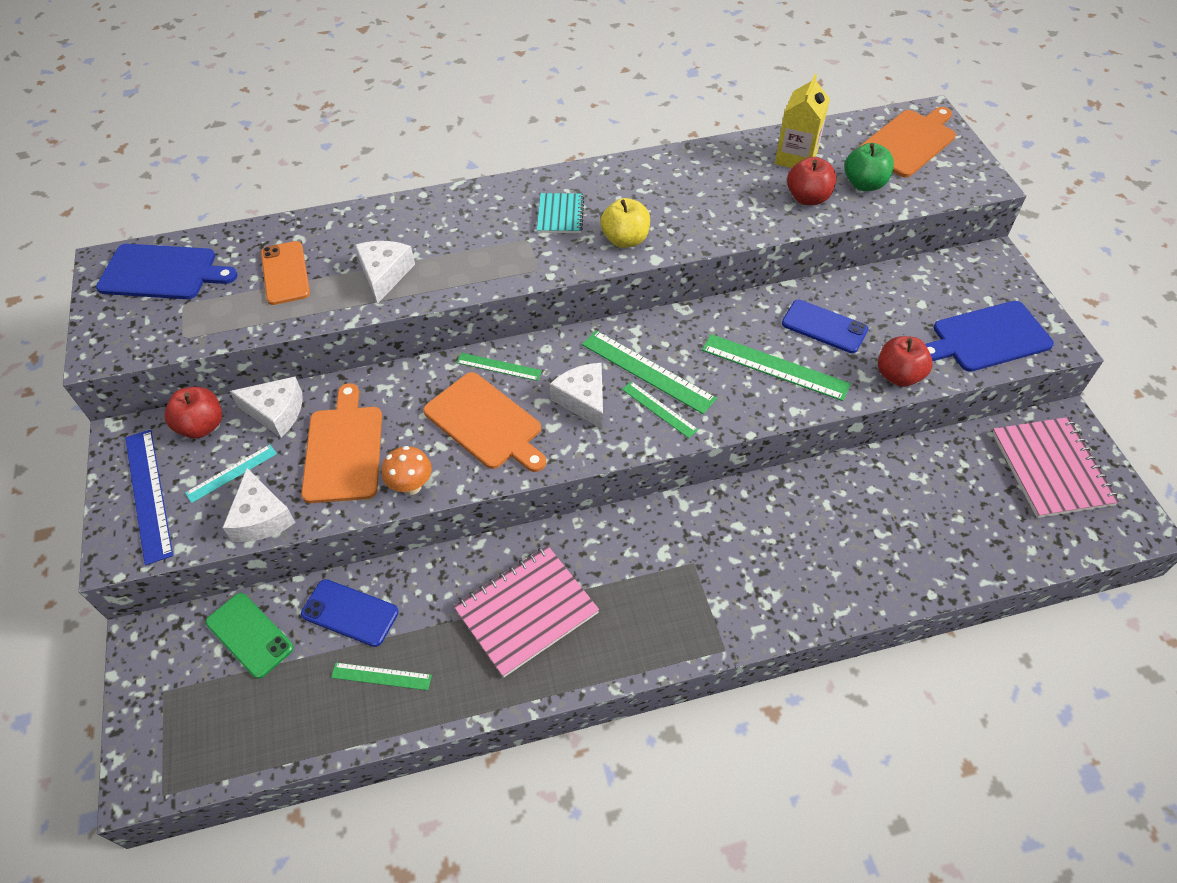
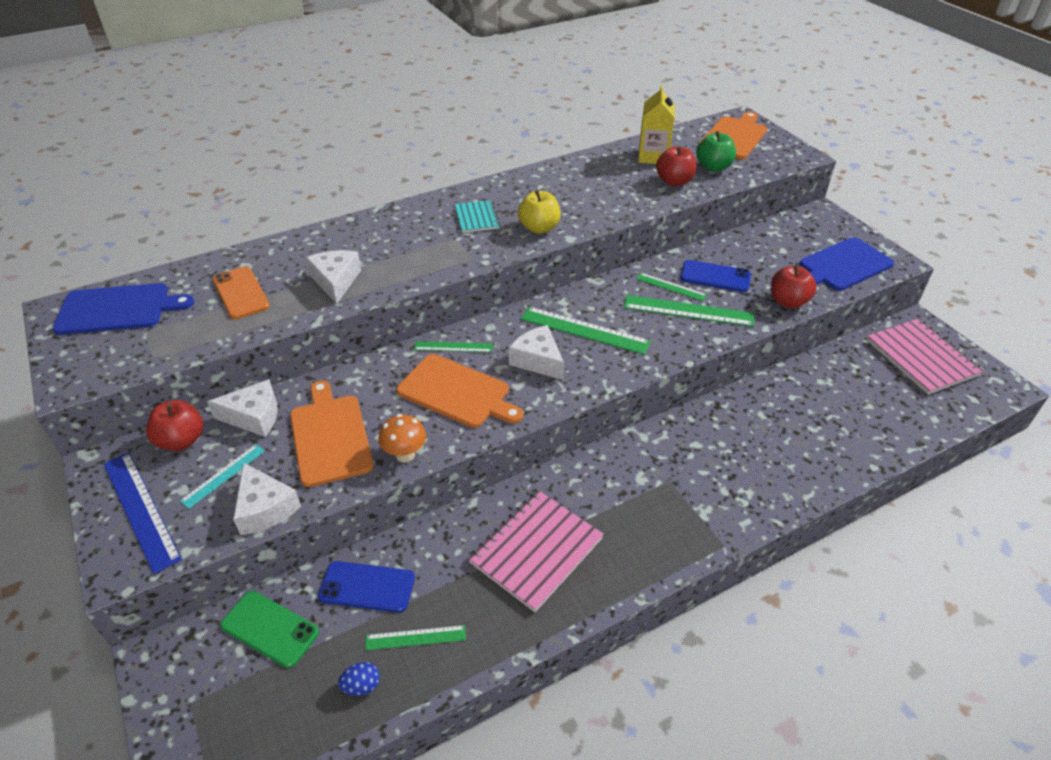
camera: 15 degrees left, 10 degrees down
green ruler [622,381,698,438] -> green ruler moved to [636,273,707,301]
none -> blue egg [338,662,380,696]

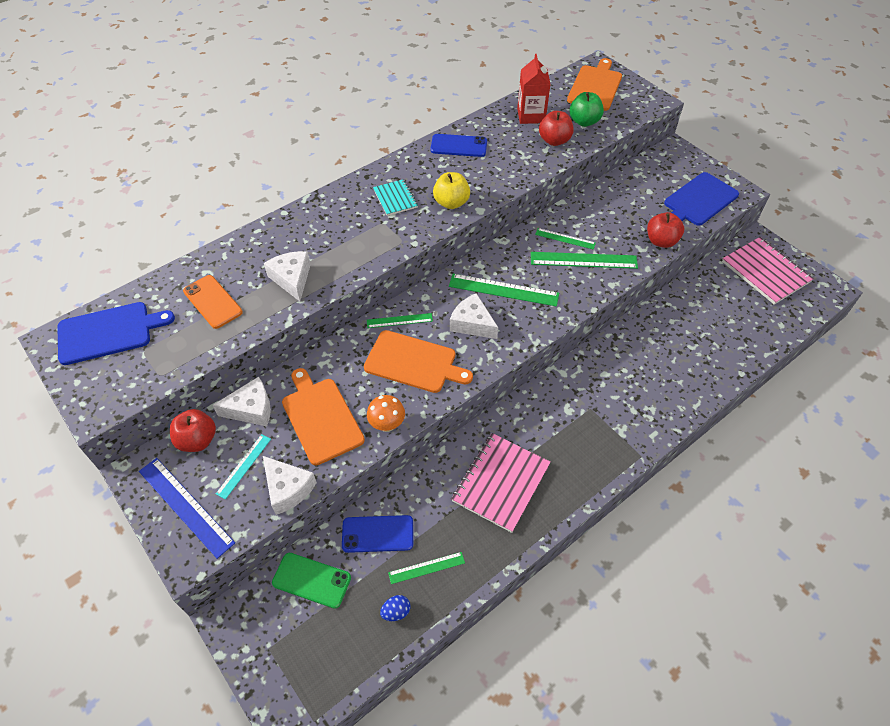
camera: 10 degrees left, 10 degrees up
yellow carton [638,85,675,164] -> red carton [517,54,551,124]
blue phone [680,260,751,292] -> blue phone moved to [430,134,487,157]

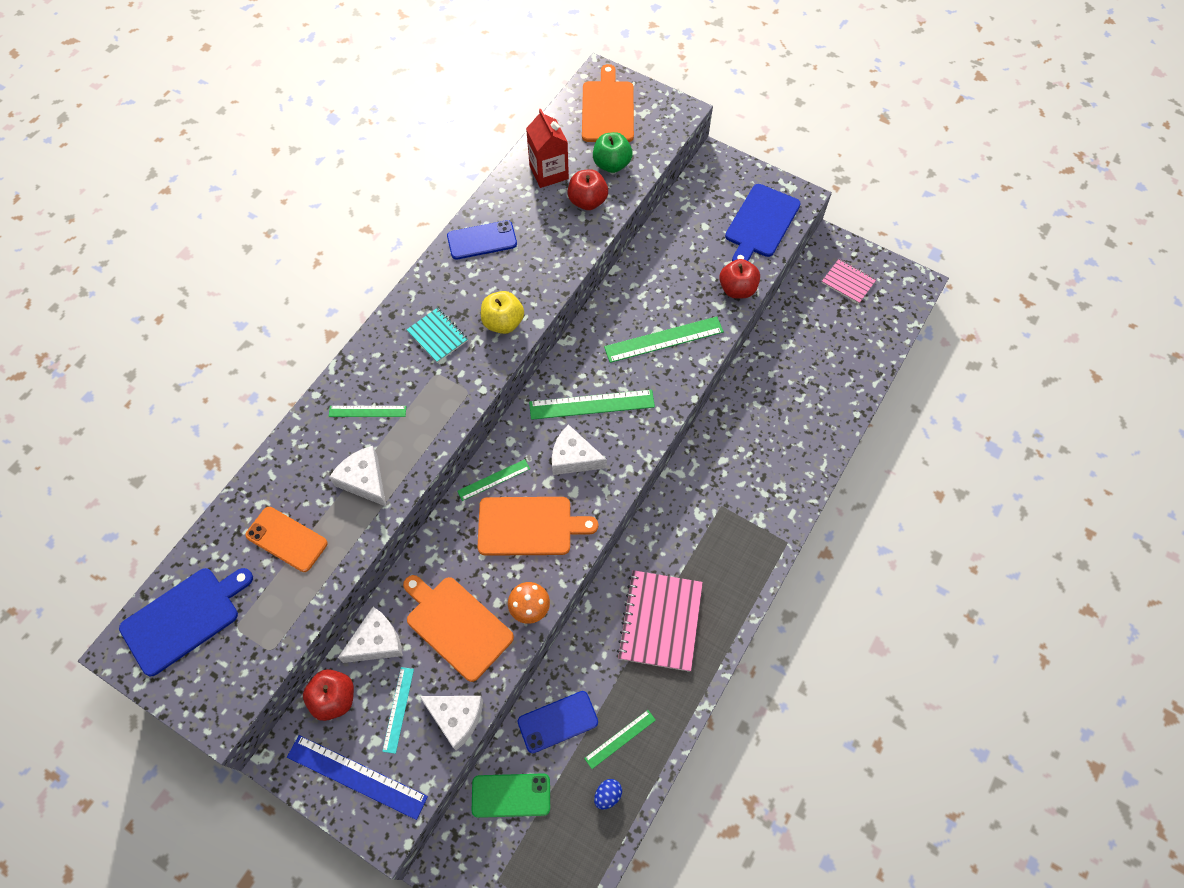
camera: 20 degrees left, 10 degrees up
green ruler [535,228,596,250] -> green ruler moved to [328,406,406,417]
pink notebook [722,237,814,305] -> pink notebook [822,259,876,304], size x0.56

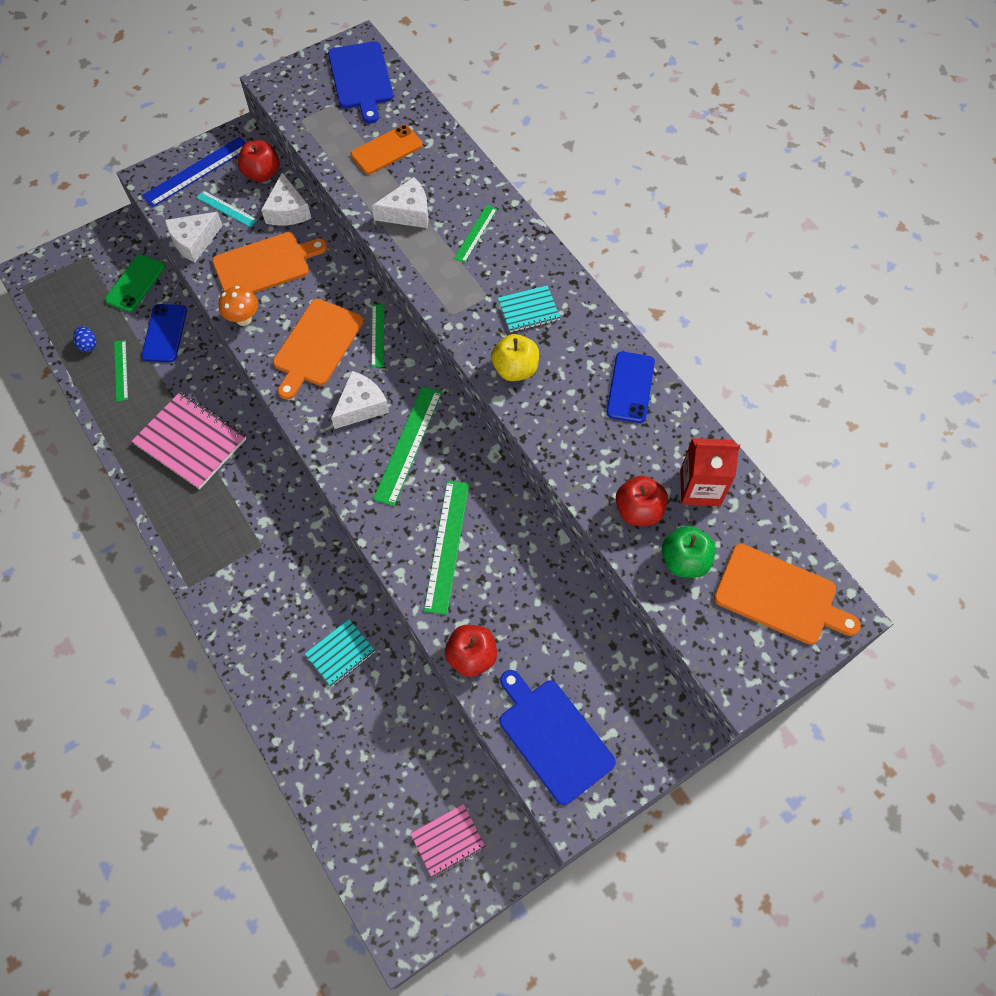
camera: 115 degrees right, 0 degrees up
none -> turquoise notebook [305,619,375,687]

